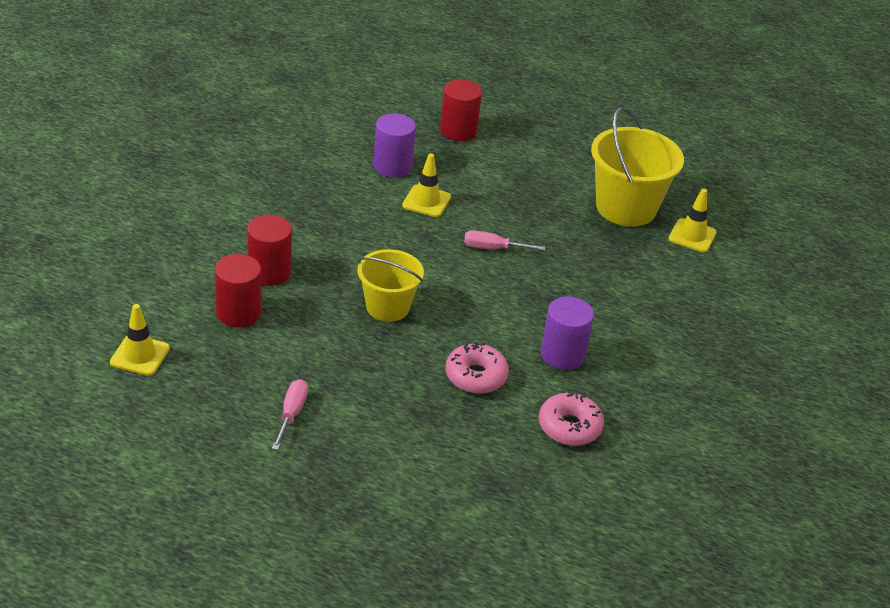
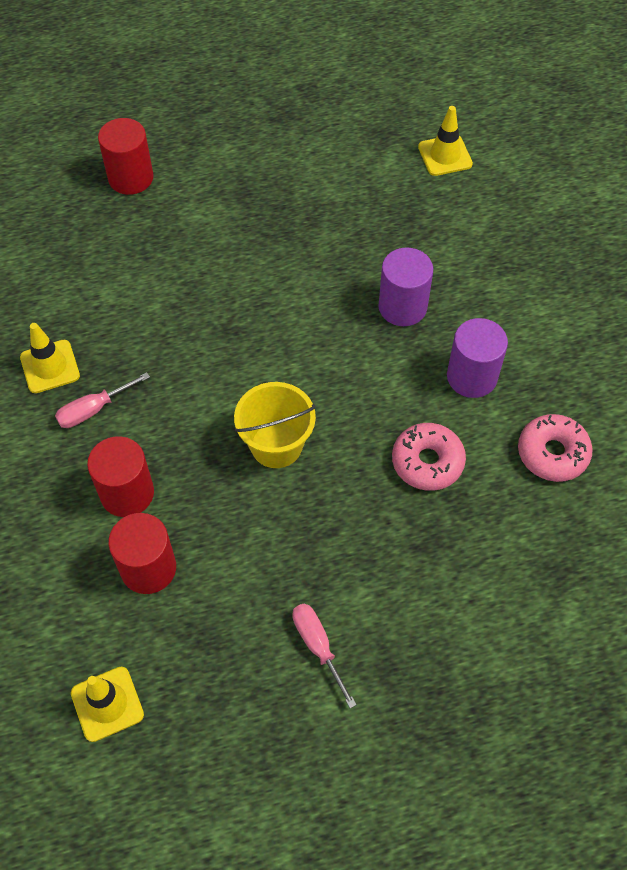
camera: 35 degrees left, 20 degrees up
purple cylinder [374,113,416,178] -> purple cylinder moved to [378,247,433,326]
yellow traffic cone [402,153,451,217] -> yellow traffic cone moved to [20,323,80,393]
pink screwdriver [464,230,545,250] -> pink screwdriver moved to [55,372,150,428]
yellow bucket [591,107,684,227] -> none

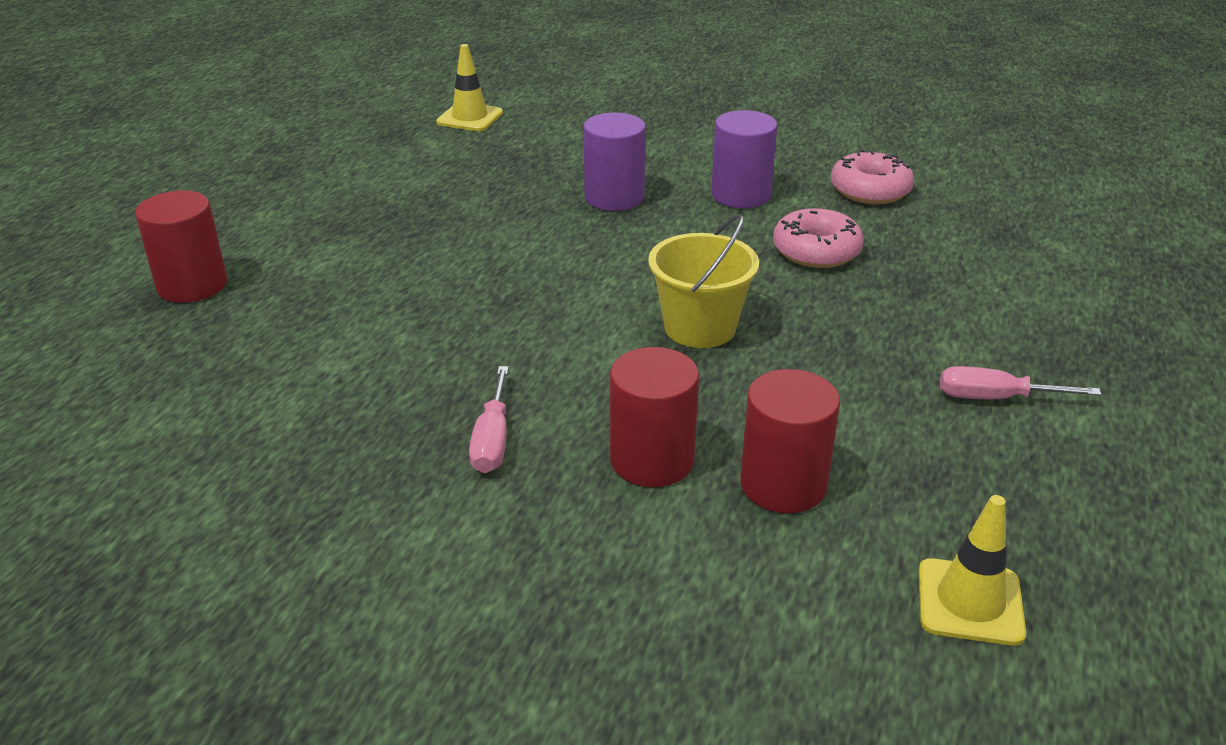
camera: 55 degrees left, 25 degrees down
yellow traffic cone [20,323,80,393] -> none

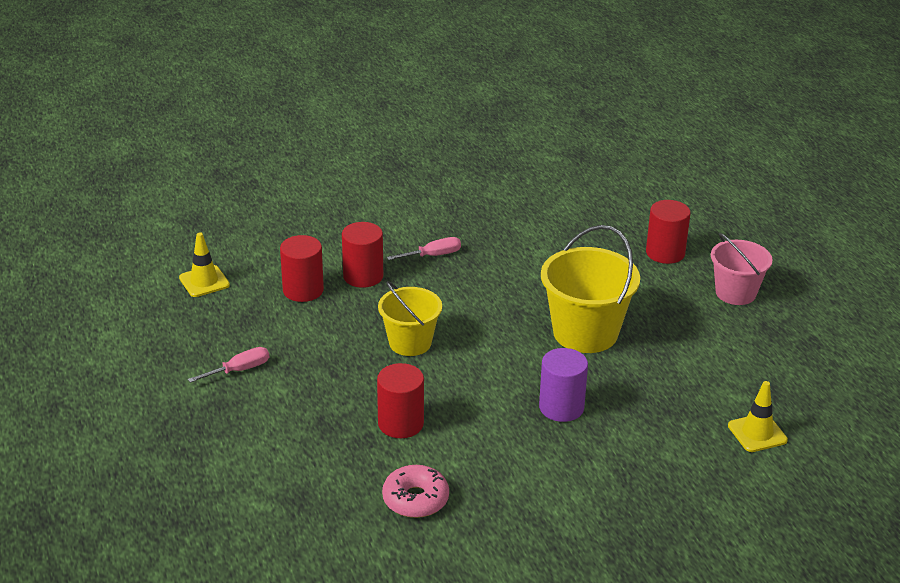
camera: 140 degrees right, 0 degrees up
pink screwdriver [469,366,509,473] -> pink screwdriver turned 105 degrees clockwise [387,237,461,260]
purple cylinder [711,110,777,208] -> none
pink donut [773,208,864,268] -> red cylinder [377,363,424,438]
none -> yellow bucket [541,225,640,353]
none -> pink bucket [711,233,773,305]

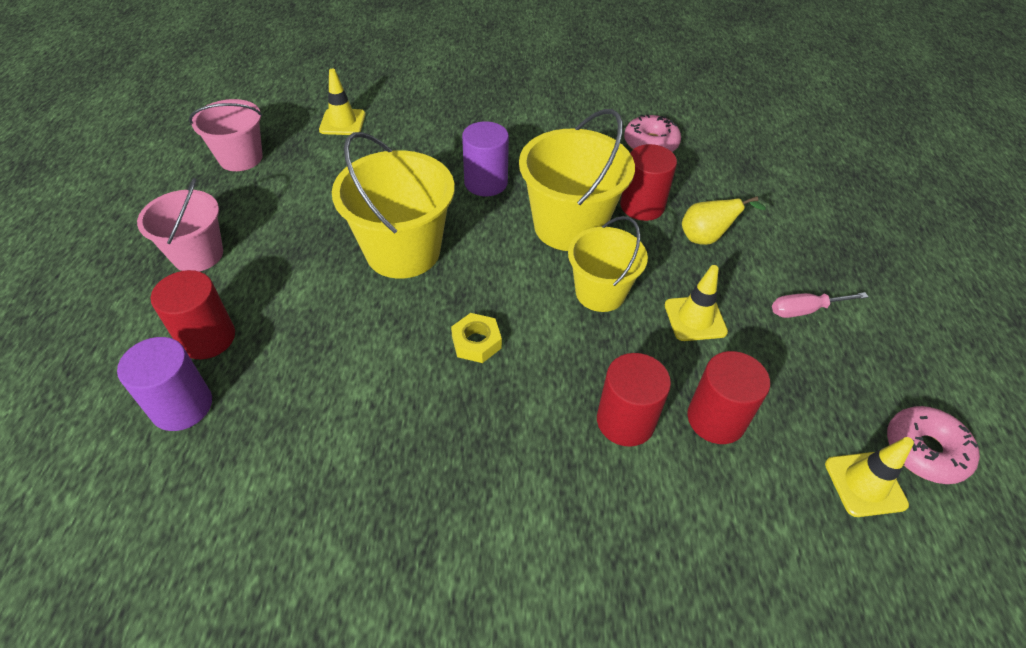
camera: 160 degrees left, 15 degrees up
pink screwdriver [387,237,461,260] -> none
none -> purple cylinder [117,337,212,431]
none -> pink bucket [189,99,263,171]
none -> yellow nut [451,313,502,363]
none -> yellow bucket [519,109,635,251]
none -> yellow traffic cone [665,265,728,341]
none -> yellow pear [682,196,766,245]
none -> pink donut [887,406,980,484]

